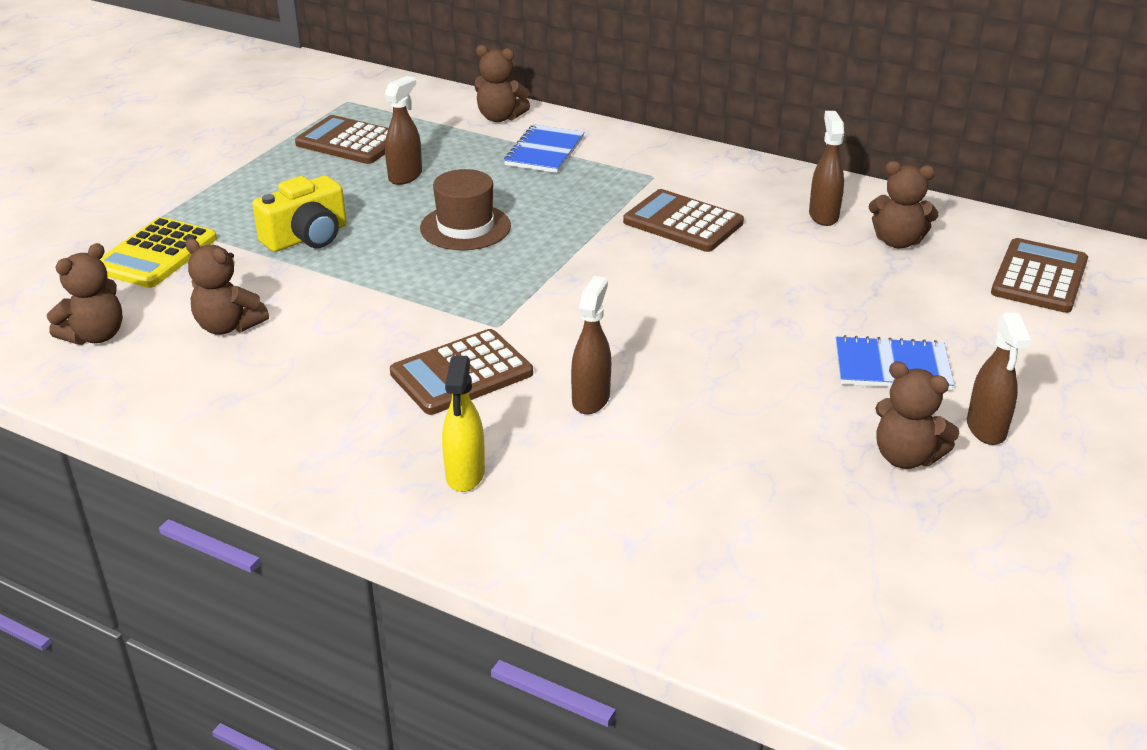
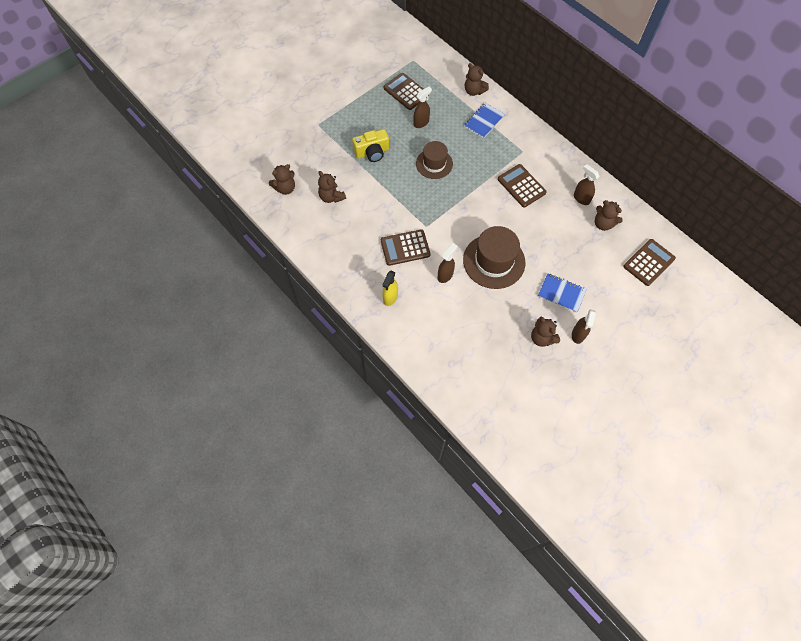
camera: 20 degrees right, 30 degrees up
yellow calculator [100,217,217,288] -> none
brown spray bottle [809,111,844,226] -> brown spray bottle turned 60 degrees counterclockwise [574,164,600,205]
none -> brown hat [463,226,525,289]

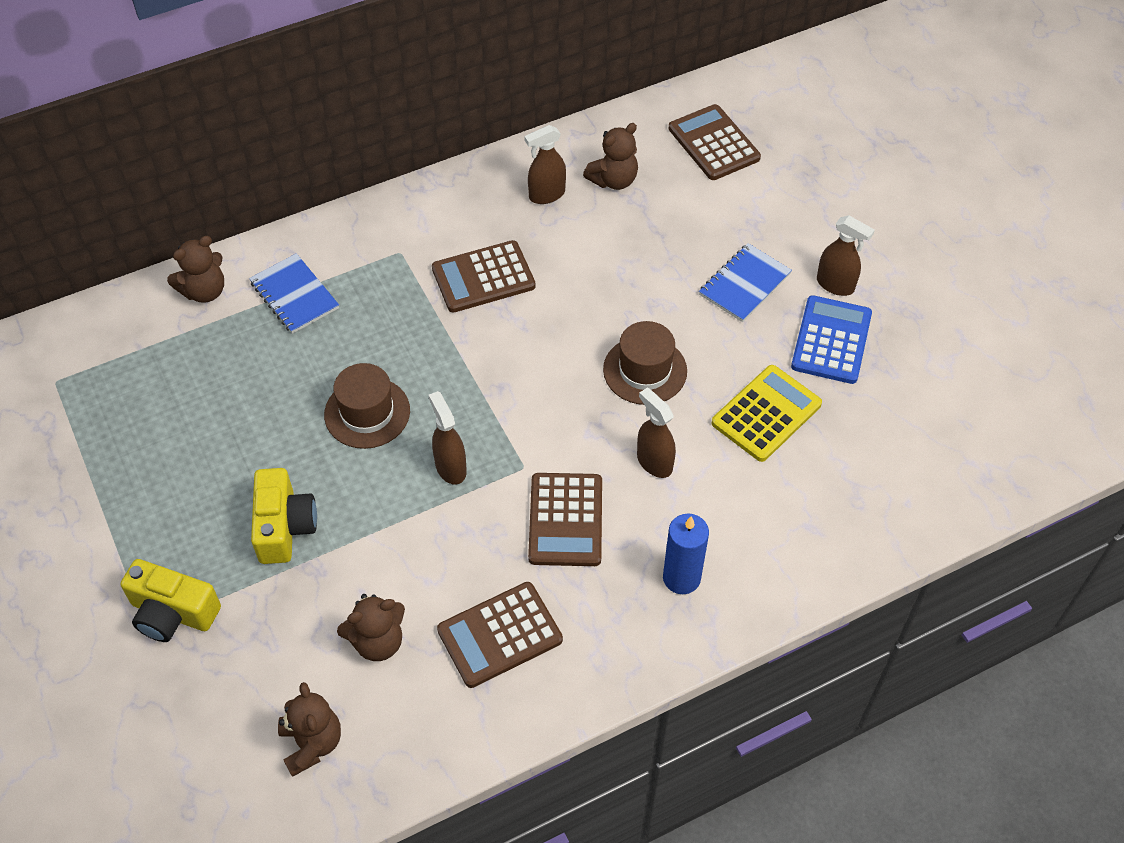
camera: 75 degrees left, 10 degrees down
yellow spray bottle [382,271,398,306] -> blue candle [663,514,709,594]
brown calculator [384,73,429,110] -> brown calculator moved to [437,582,563,688]
brown spray bottle [413,87,432,128] -> brown spray bottle moved to [429,391,467,485]
brown hat [463,226,525,289] -> brown hat [603,321,687,405], size x0.64
brown teddy bear [531,317,560,347] -> blue calculator [791,295,872,384]
none -> yellow camera [121,559,221,642]
none -> yellow calculator [711,365,822,462]

